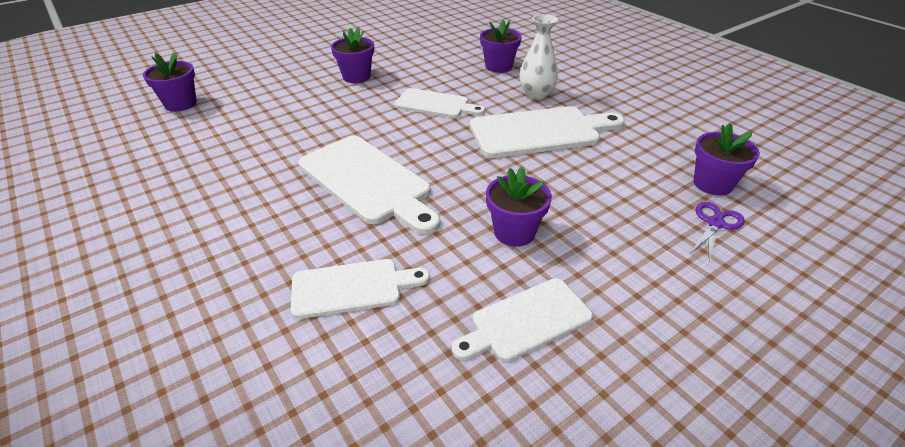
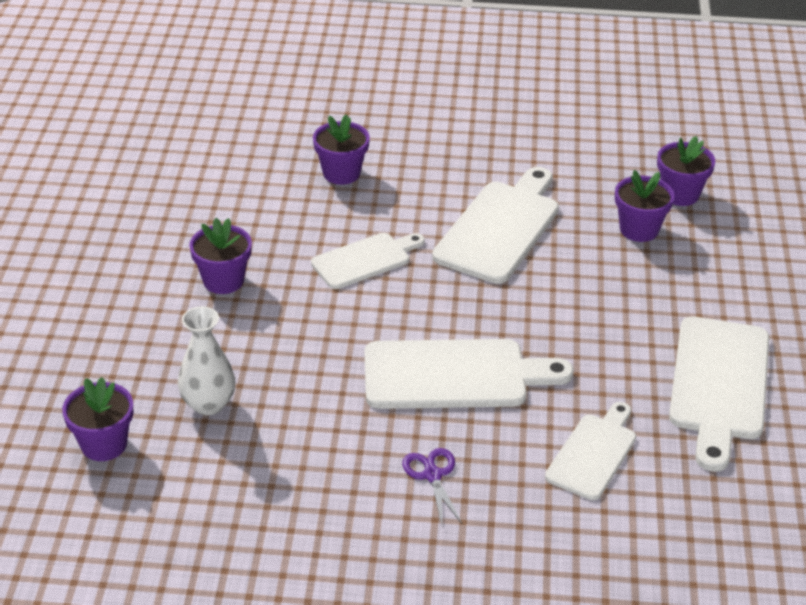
camera: 50 degrees left, 0 degrees up
white cutting board [452,278,593,362] -> white cutting board [669,317,769,472], size x1.62
purple flower pot [486,167,552,247] -> purple flower pot moved to [615,170,675,242]
white vase [520,14,558,100] -> white vase moved to [178,306,235,415]
purple scissors [690,202,745,261] -> purple scissors moved to [402,448,463,525]

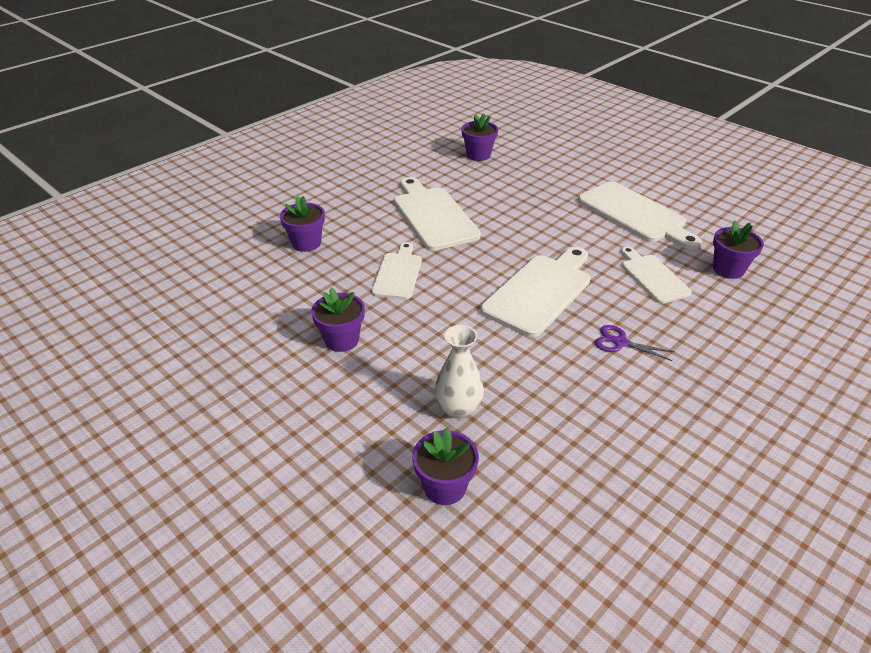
camera: 50 degrees left, 0 degrees up
purple flower pot [615,170,675,242] -> purple flower pot moved to [713,221,764,279]

